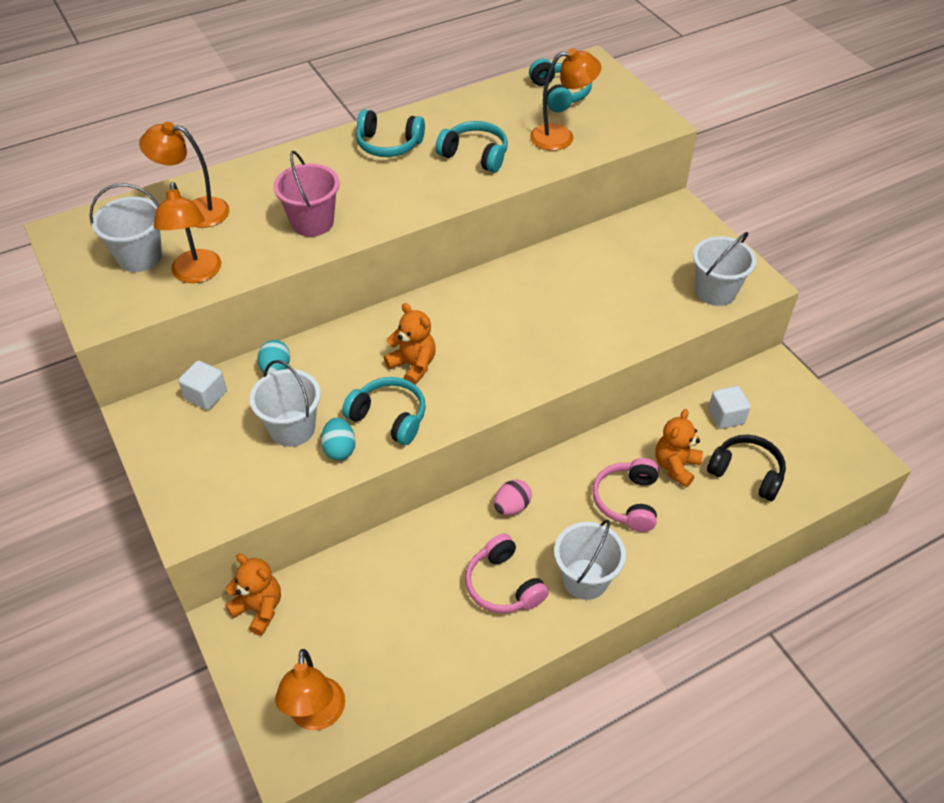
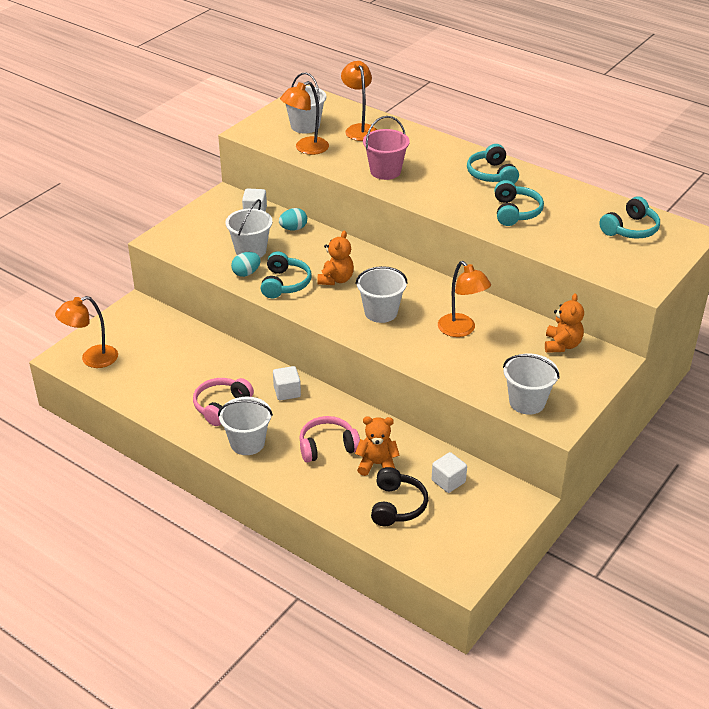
camera: 65 degrees right, 10 degrees down
orange teddy bear [225,554,281,636] -> orange teddy bear moved to [545,293,584,353]
pink egg [494,480,532,515] -> white cube [273,366,301,400]
orange lamp [530,48,601,151] -> orange lamp moved to [438,261,491,337]
none -> white bucket [356,266,408,323]

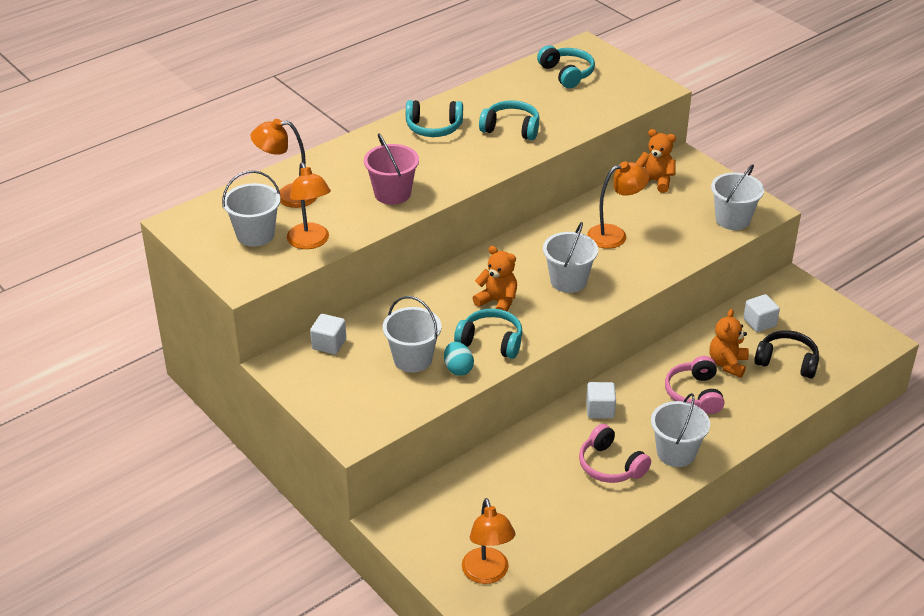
camera: 75 degrees left, 0 degrees up
turquoise egg [279,208,307,231] -> none

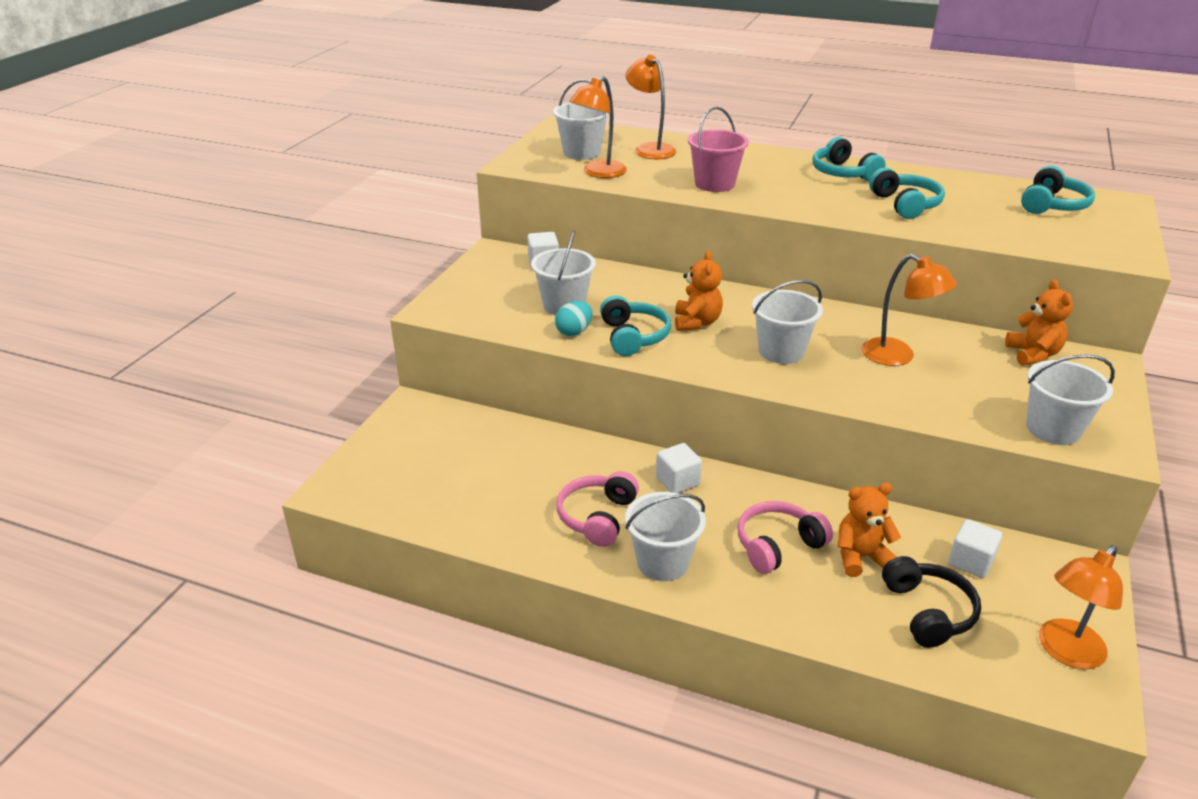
camera: 60 degrees right, 5 degrees down
orange lamp [462,498,515,584] -> orange lamp moved to [1039,545,1123,669]

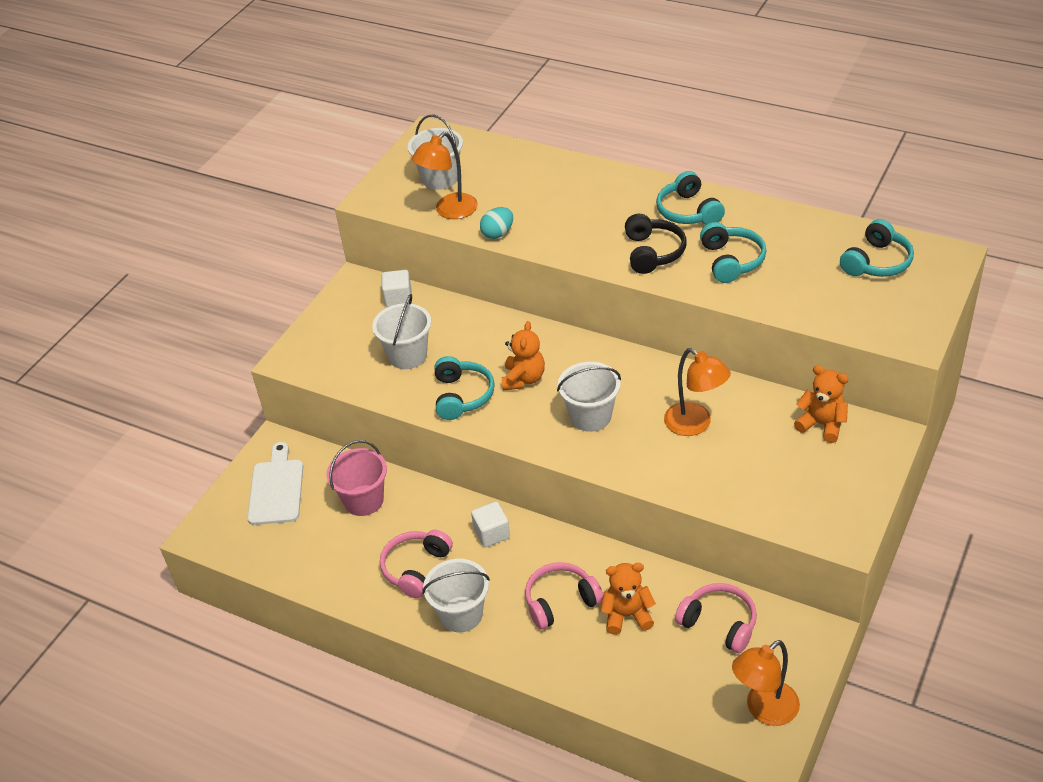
camera: 10 degrees right, 10 degrees up
turquoise egg [555,301,592,336] -> turquoise egg moved to [480,207,513,239]
orange lamp [626,55,676,159] -> none
pink bucket [688,107,749,192] -> pink bucket moved to [326,440,387,516]
black headphones [882,556,981,648] -> black headphones moved to [625,214,687,274]
white cube [948,519,1002,578] -> pink headphones [675,583,757,653]
orange teddy bear [1005,279,1073,366] -> orange teddy bear turned 60 degrees counterclockwise [794,365,848,443]
white bucket [1026,354,1115,445] -> none
none -> white cutting board [247,442,303,525]

